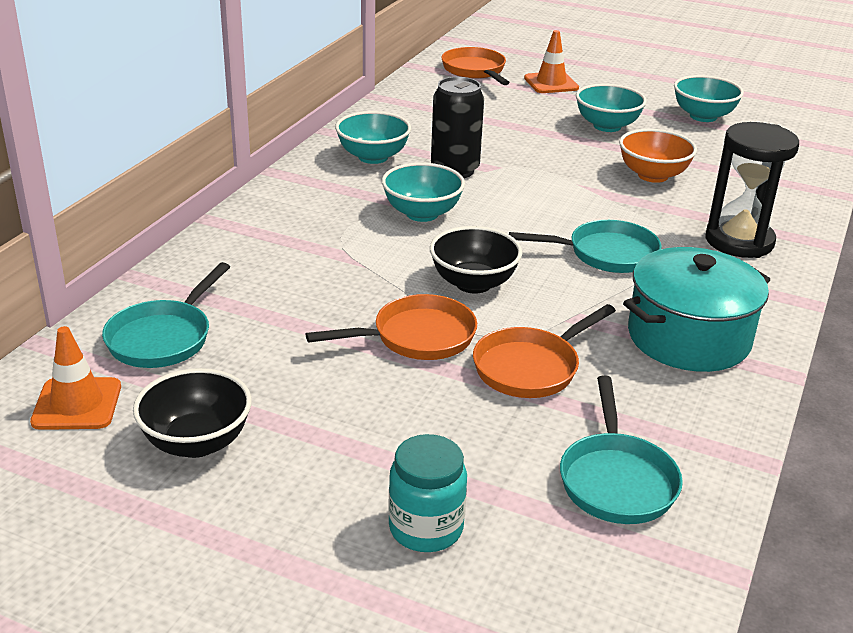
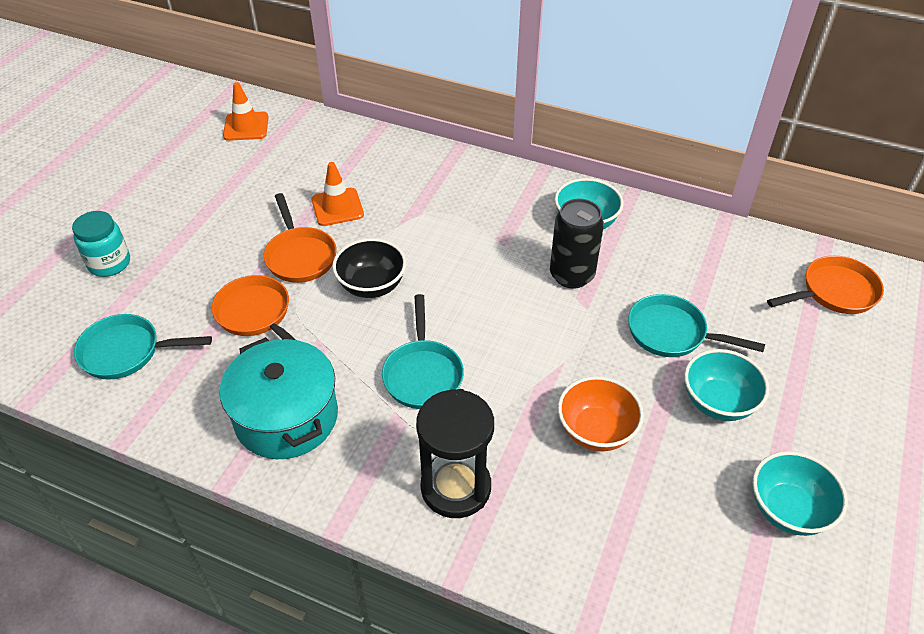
camera: 90 degrees right, 15 degrees up
turquoise pan [102,262,230,368] -> turquoise pan moved to [628,294,765,357]
black bowl [133,368,252,458] -> none
turquoise bowl [382,163,465,222] -> none
orange traffic cone [524,30,579,93] -> orange traffic cone moved to [311,162,364,226]

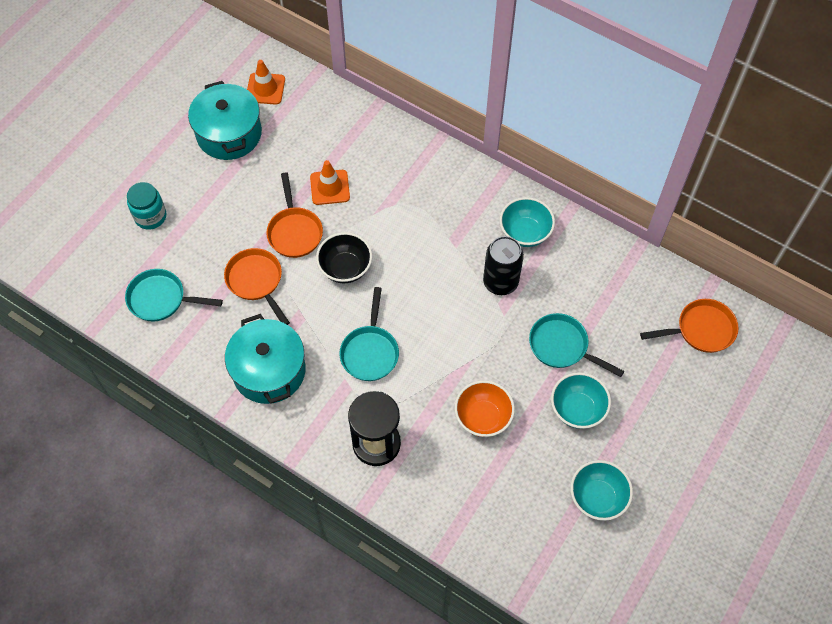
camera: 10 degrees right, 15 degrees up
none -> turquoise pot [188,81,262,160]

